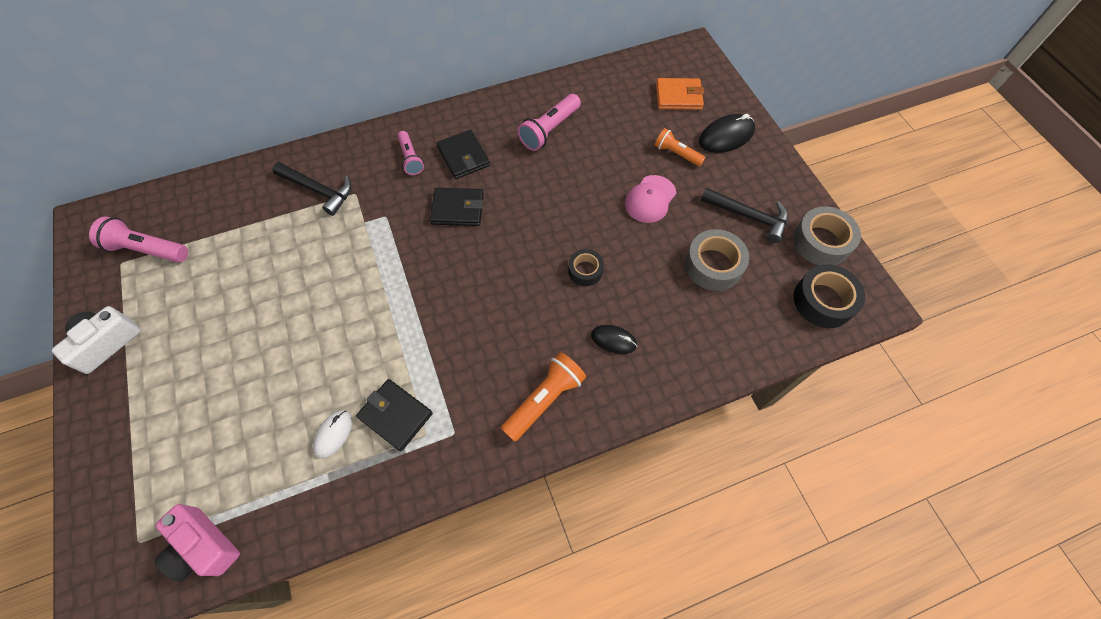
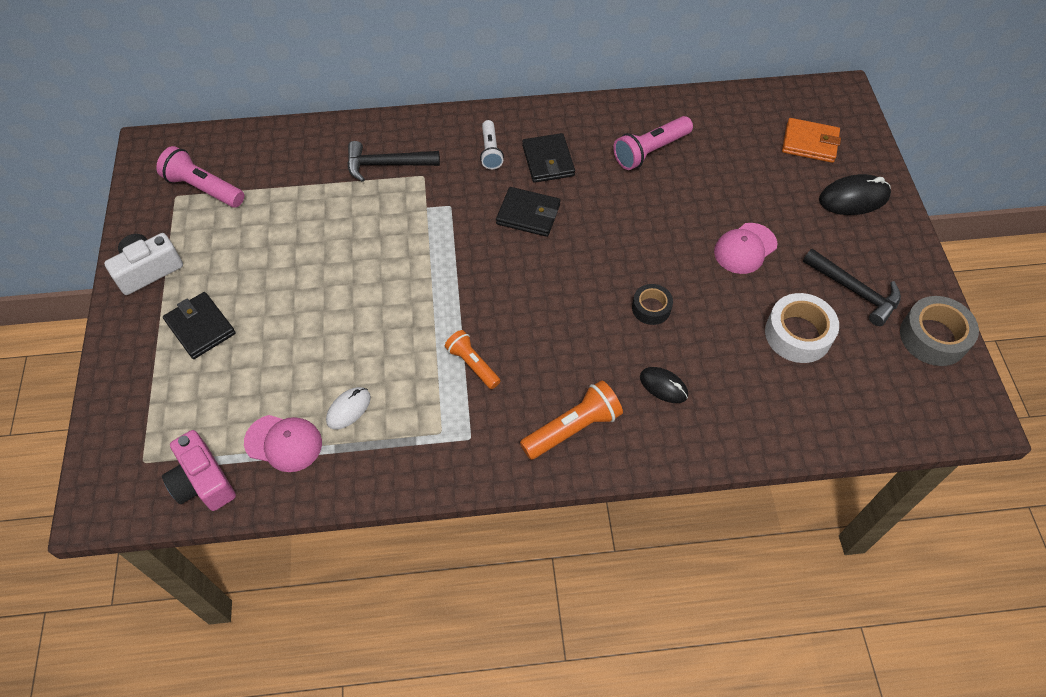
camera: 15 degrees right, 5 degrees down
black hammer [272,162,352,216] -> black hammer turned 135 degrees clockwise [347,141,440,182]
black wallet [356,379,433,452] -> black wallet moved to [163,292,236,359]
pink flashlight [398,131,424,175] -> white flashlight [480,120,504,169]
orange flashlight [655,128,705,166] -> orange flashlight moved to [445,330,500,389]
grey tape [685,229,749,291] -> white tape [765,293,839,363]
black tape [793,264,865,328] -> none
none -> pink cap [244,415,322,472]

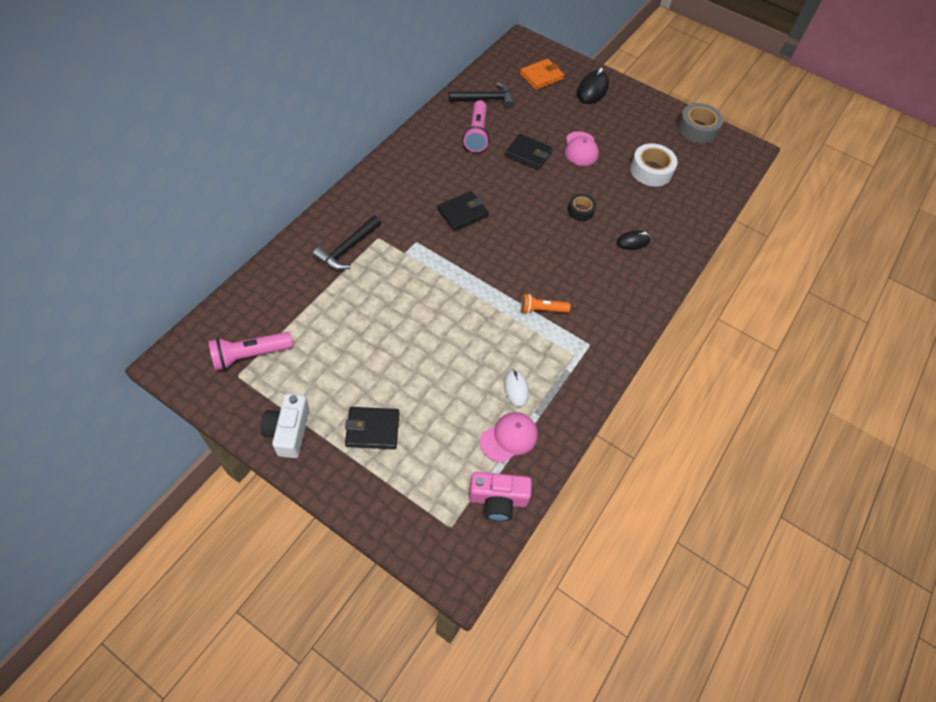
camera: 55 degrees left, 0 degrees up
white flashlight [480,120,504,169] -> none
orange flashlight [520,380,623,460] -> none
black wallet [522,133,575,183] -> black wallet moved to [505,134,553,170]
black hammer [803,249,901,326] -> black hammer moved to [449,82,514,108]

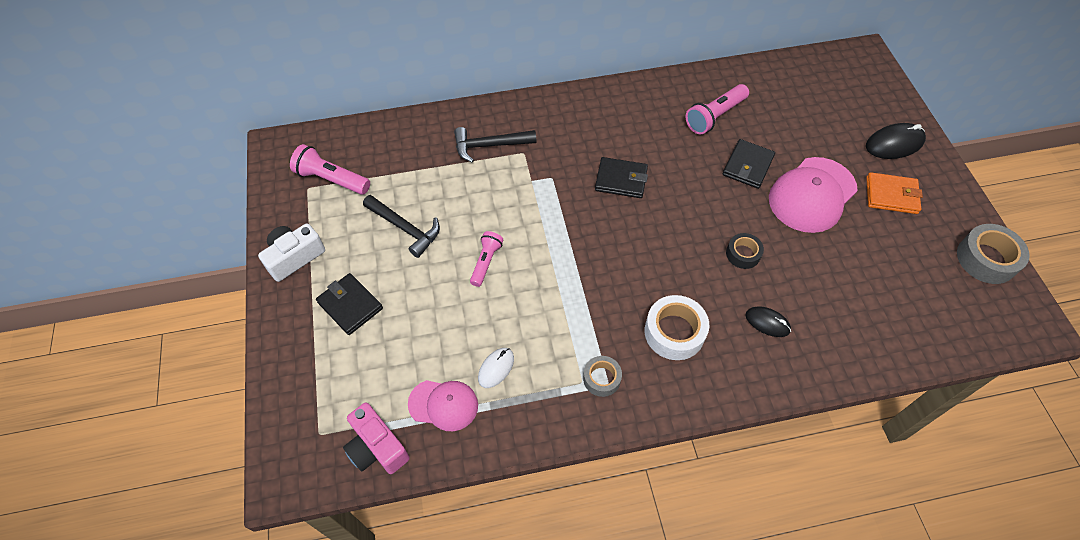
camera: 50 degrees right, 0 degrees up
black hammer [449,82,514,108] -> black hammer moved to [363,195,440,258]
black wallet [505,134,553,170] -> black wallet turned 45 degrees clockwise [723,139,775,189]
orange wallet [520,59,564,90] -> orange wallet moved to [866,172,923,214]
orange flashlight [521,294,570,314] -> none
pink cap [565,131,599,166] -> pink cap [769,157,858,233], size x1.66
white tape [630,143,678,187] -> white tape moved to [645,295,709,360]
none -> pink flashlight [470,231,503,287]
none -> grey tape [583,356,622,397]

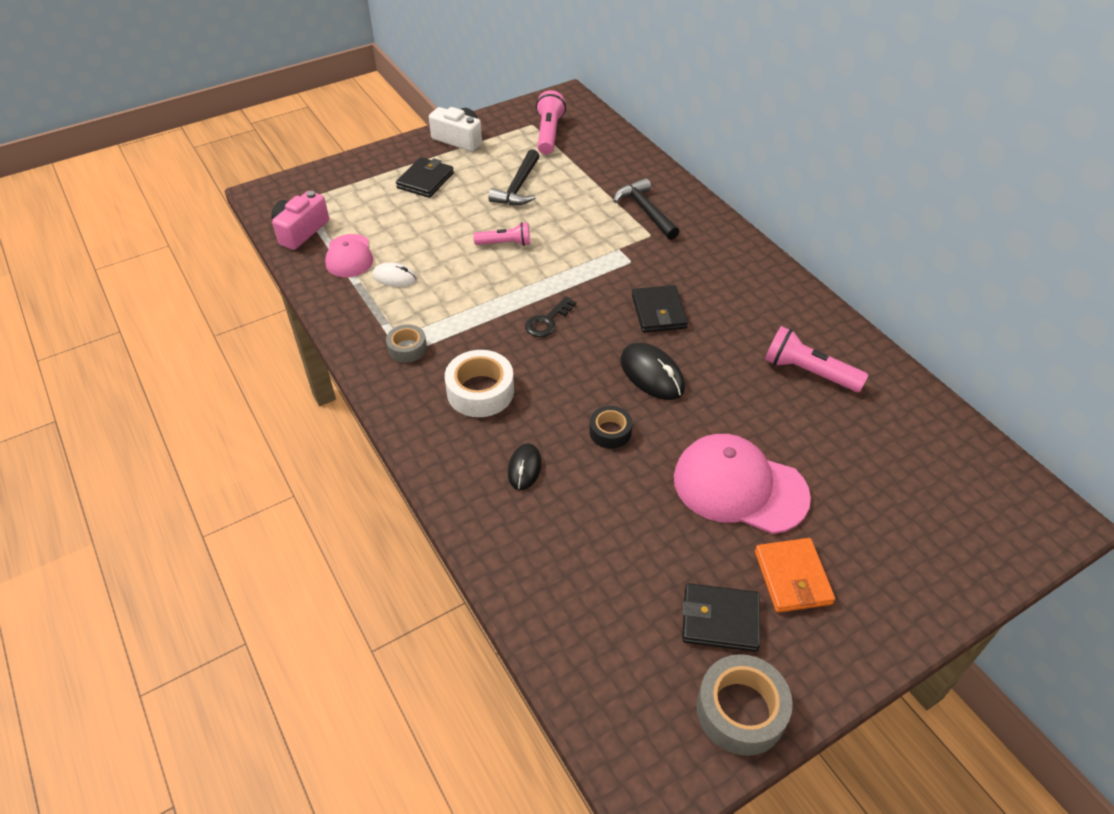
camera: 70 degrees right, 10 degrees down
black wallet [723,139,775,189] -> black wallet moved to [682,583,760,652]
black mouse [866,123,926,159] -> black mouse moved to [620,343,685,400]
none -> black key [525,297,576,337]

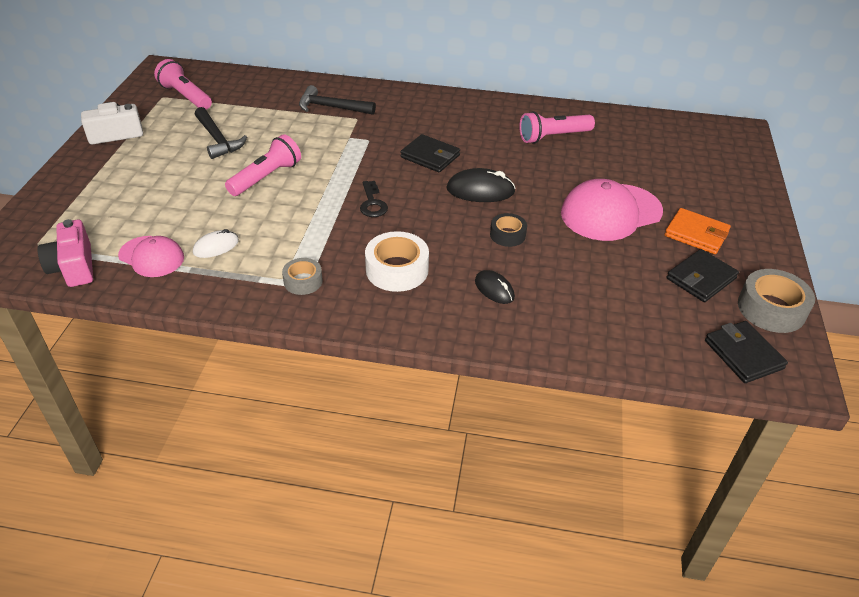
camera: 50 degrees left, 5 degrees down
black wallet [396,157,454,198] -> black wallet moved to [705,321,788,383]
pink flashlight [473,222,530,246] -> pink flashlight [225,134,301,196], size x1.51

